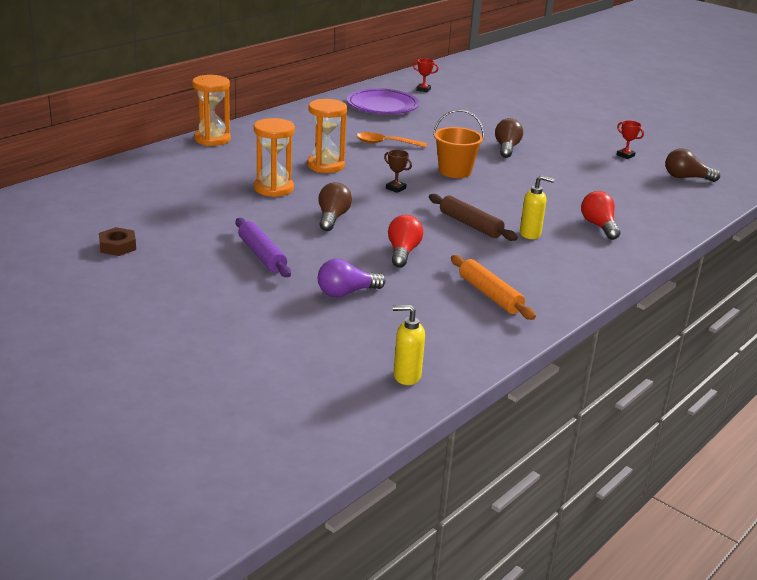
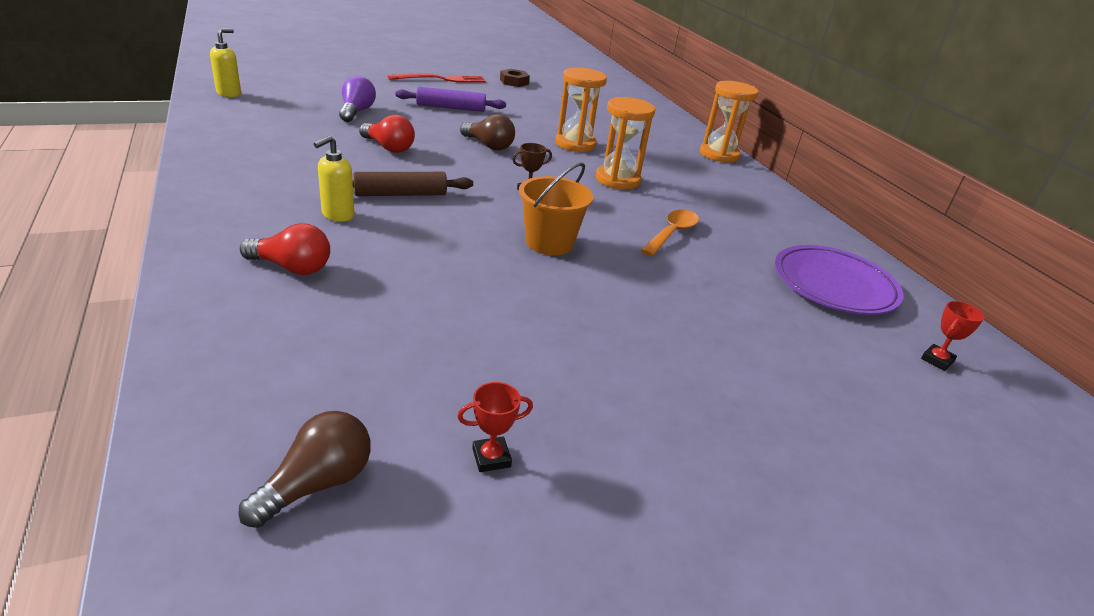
camera: 115 degrees right, 5 degrees up
orange rolling pin [451,255,536,320] -> none
brown light bulb [495,118,523,158] -> none
none -> red fork [388,74,486,83]

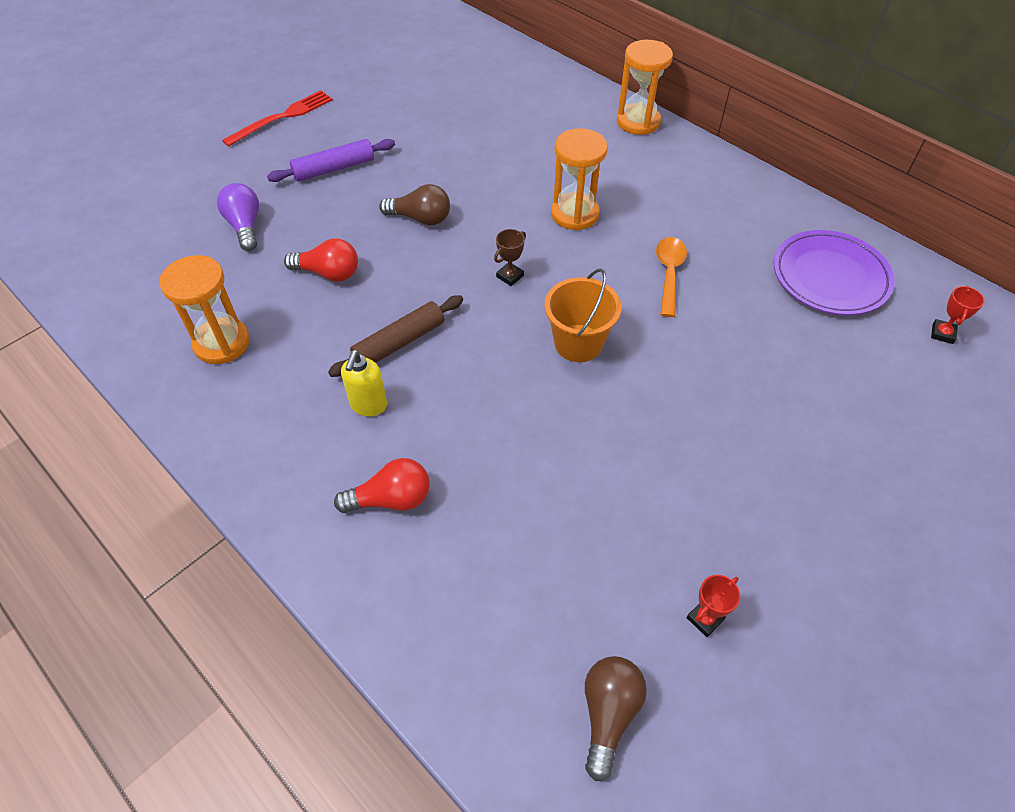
camera: 20 degrees left, 20 degrees up
yellow soap dispenser [210,28,241,97] -> none
brown nut [500,69,530,87] -> none
orange hourglass [555,67,607,152] -> orange hourglass moved to [160,255,250,364]

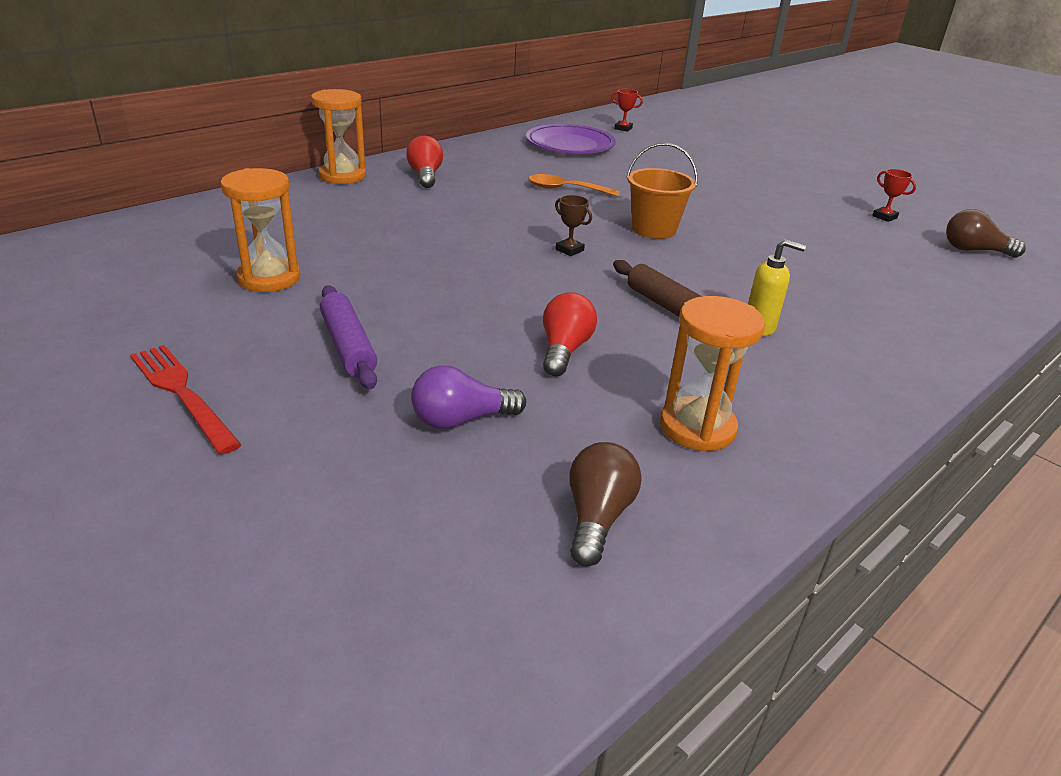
camera: 90 degrees left, 20 degrees down
red light bulb [334,458,430,513] -> red light bulb moved to [406,136,443,188]
brown light bulb [379,184,450,225] -> brown light bulb moved to [569,442,641,567]
orange hourglass [551,128,608,231] -> orange hourglass moved to [220,168,300,292]

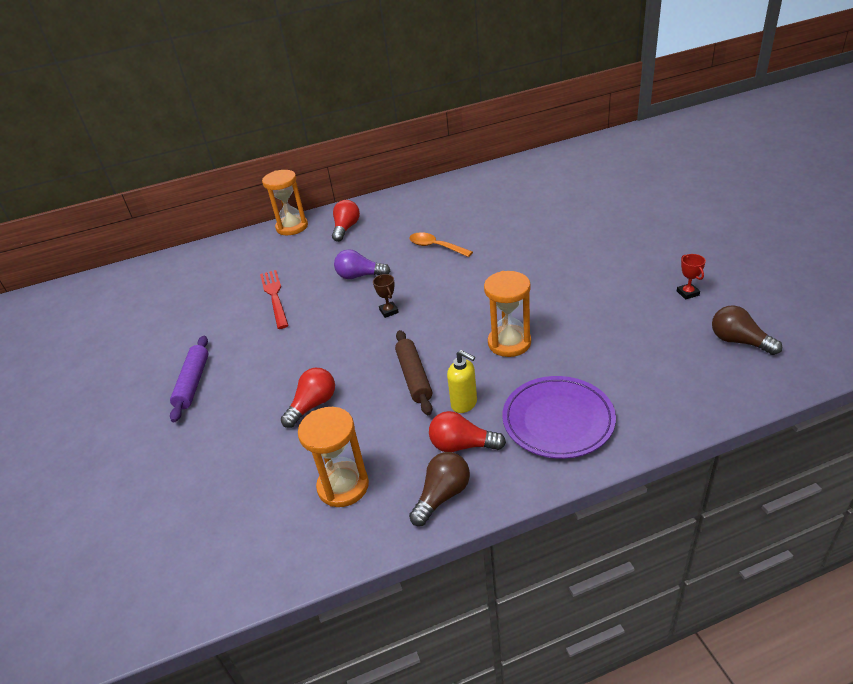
camera: 30 degrees right, 5 degrees up
red fork [130,345,242,455] -> red fork moved to [260,270,289,329]
orange hourglass [220,168,300,292] -> orange hourglass moved to [484,271,531,357]
purple light bulb [411,365,526,429] -> purple light bulb moved to [334,249,390,279]
purple plate [526,124,616,154] -> purple plate moved to [502,376,616,459]
brown light bulb [569,442,641,567] -> brown light bulb moved to [409,452,470,526]
red trophy [611,89,643,132] -> none
orange bucket [627,143,698,239] -> none
none -> red light bulb [429,411,506,452]

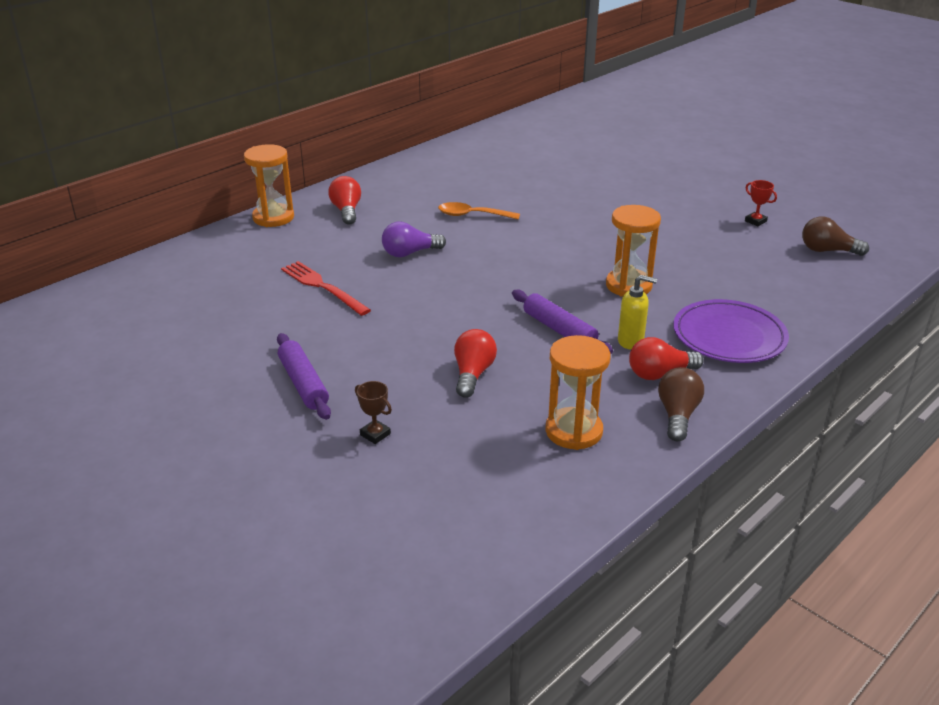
camera: 30 degrees left, 5 degrees down
brown trophy [373,274,399,318] -> brown trophy moved to [355,381,392,444]
brown rolling pin [395,330,432,415] -> purple rolling pin [512,290,613,354]

